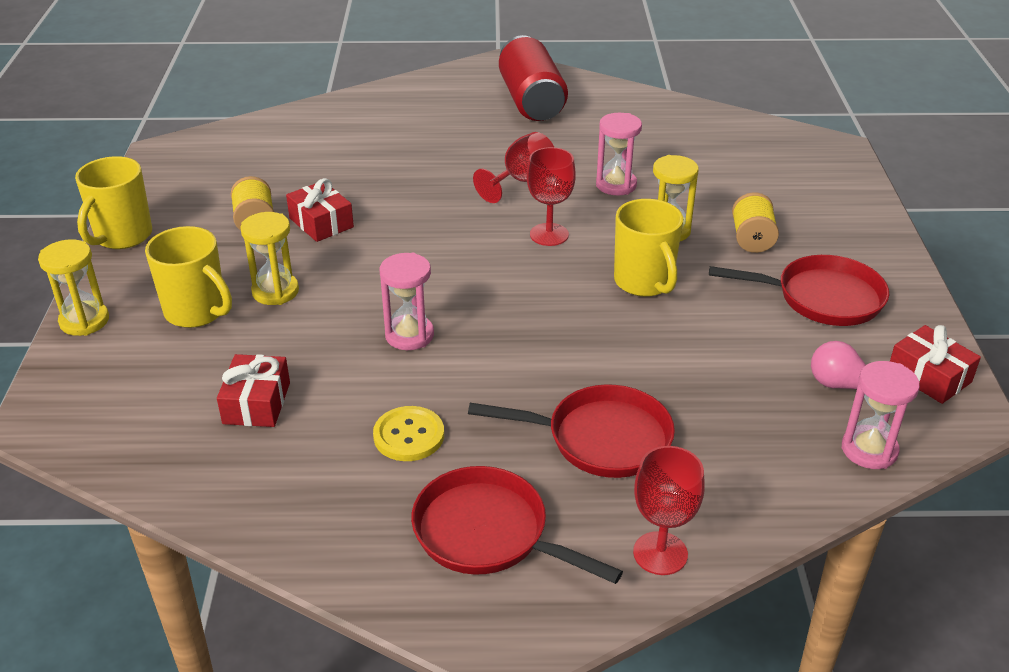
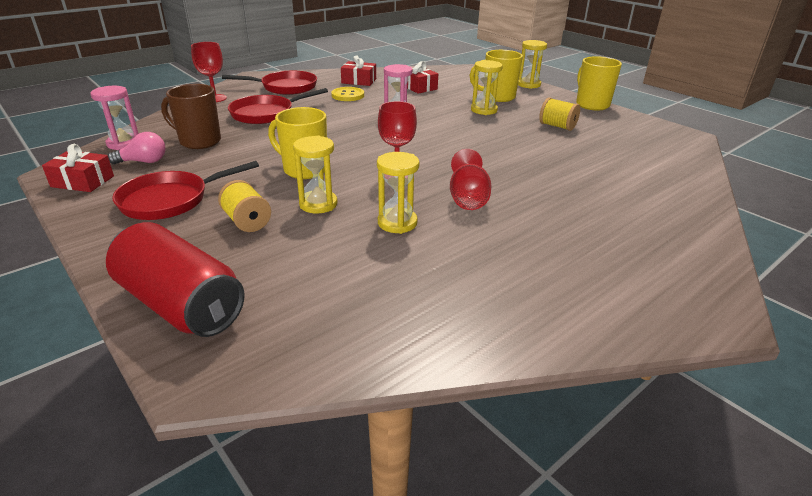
camera: 140 degrees right, 5 degrees down
red gift [286,178,354,242] -> red gift moved to [341,55,376,86]
red can [499,35,568,121] -> red can moved to [106,222,245,337]
pink hourglass [596,113,642,195] -> yellow hourglass [377,152,419,234]
none -> brown mug [161,84,221,149]

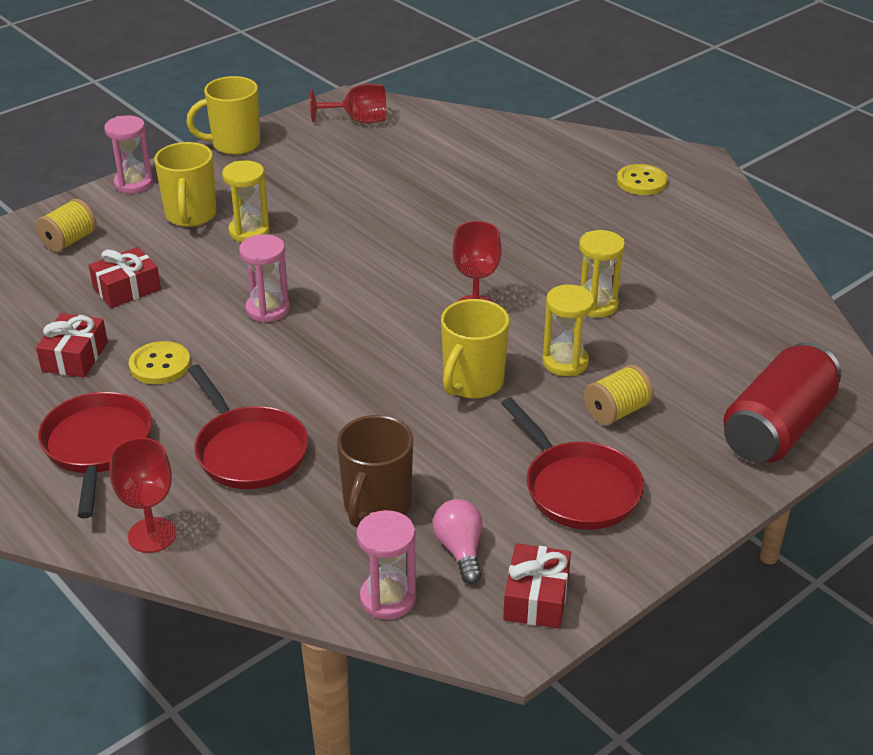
camera: 90 degrees left, 5 degrees up
red goblet [450,149,492,210] -> red goblet moved to [310,83,386,123]
yellow hourglass [518,40,547,89] -> pink hourglass [104,115,153,194]
yellow spool [539,97,580,131] -> yellow spool moved to [36,198,97,252]
none -> yellow button [617,164,668,195]

